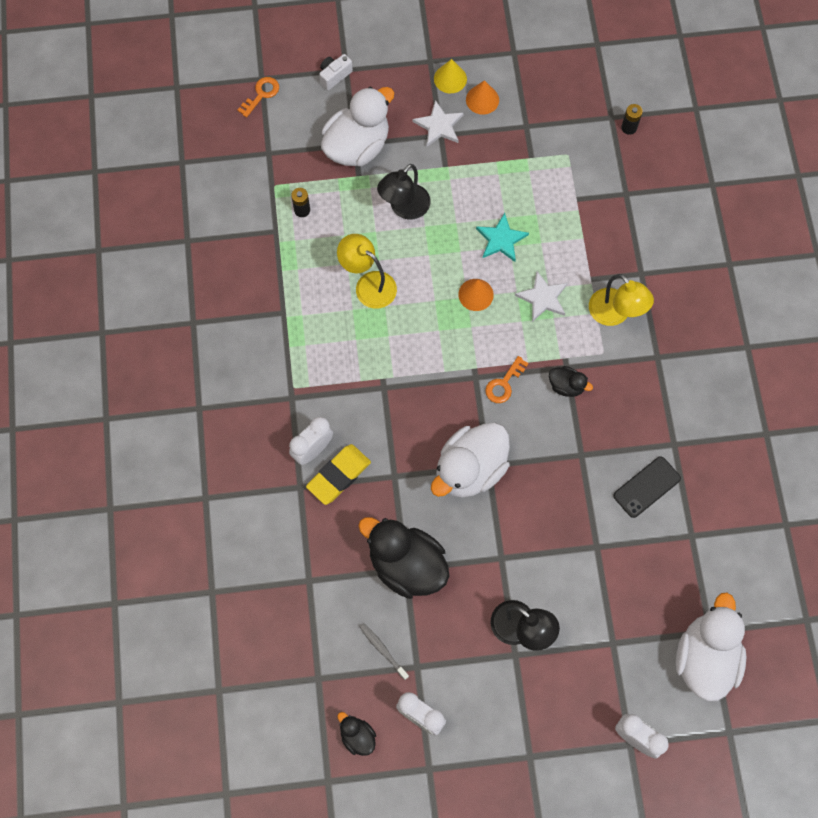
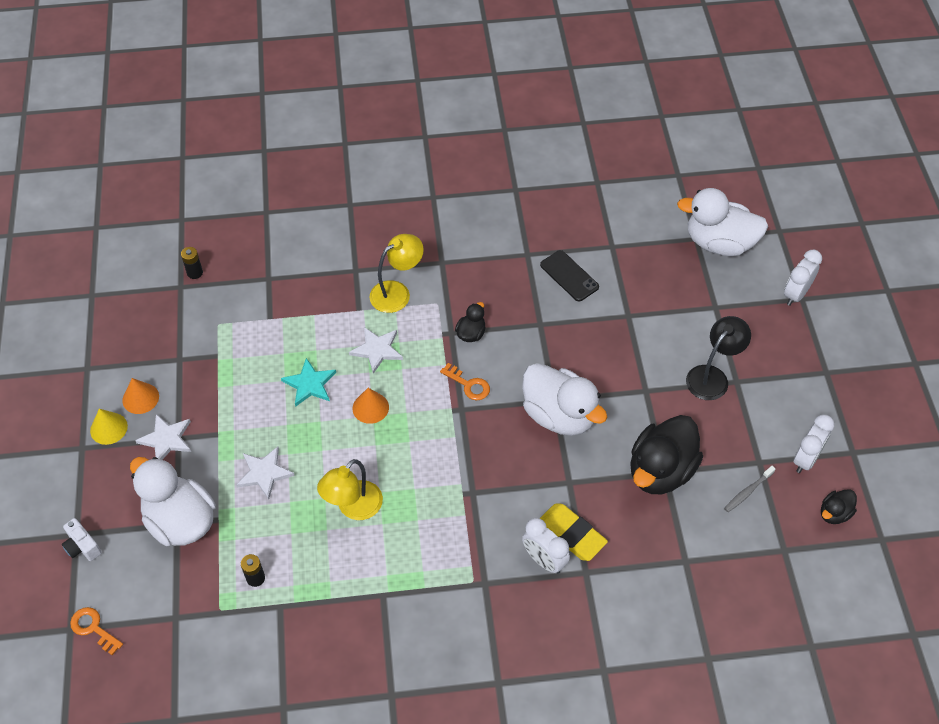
camera: 90 degrees left, 15 degrees down
black lamp [377,164,430,219] -> white star [236,447,295,499]

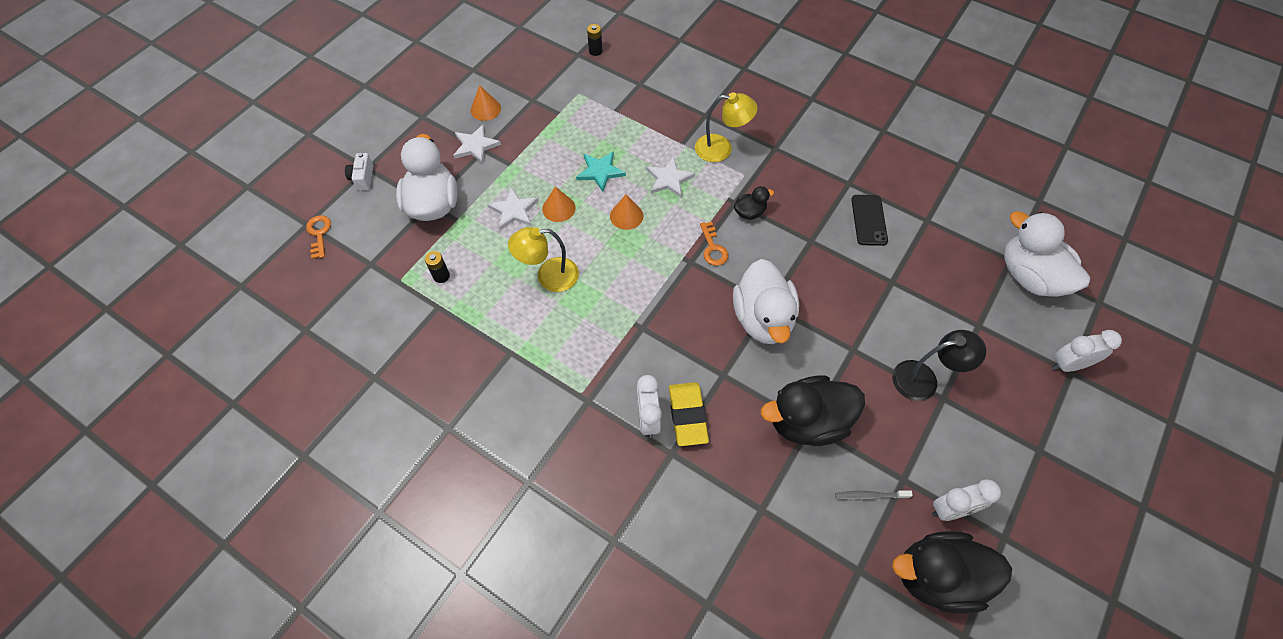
camera: 40 degrees right, 5 degrees up
yellow cone [90,409,128,445] -> none
black duck [821,489,857,524] -> black duck [892,531,1012,614], size x2.14
none -> orange cone [542,186,576,222]

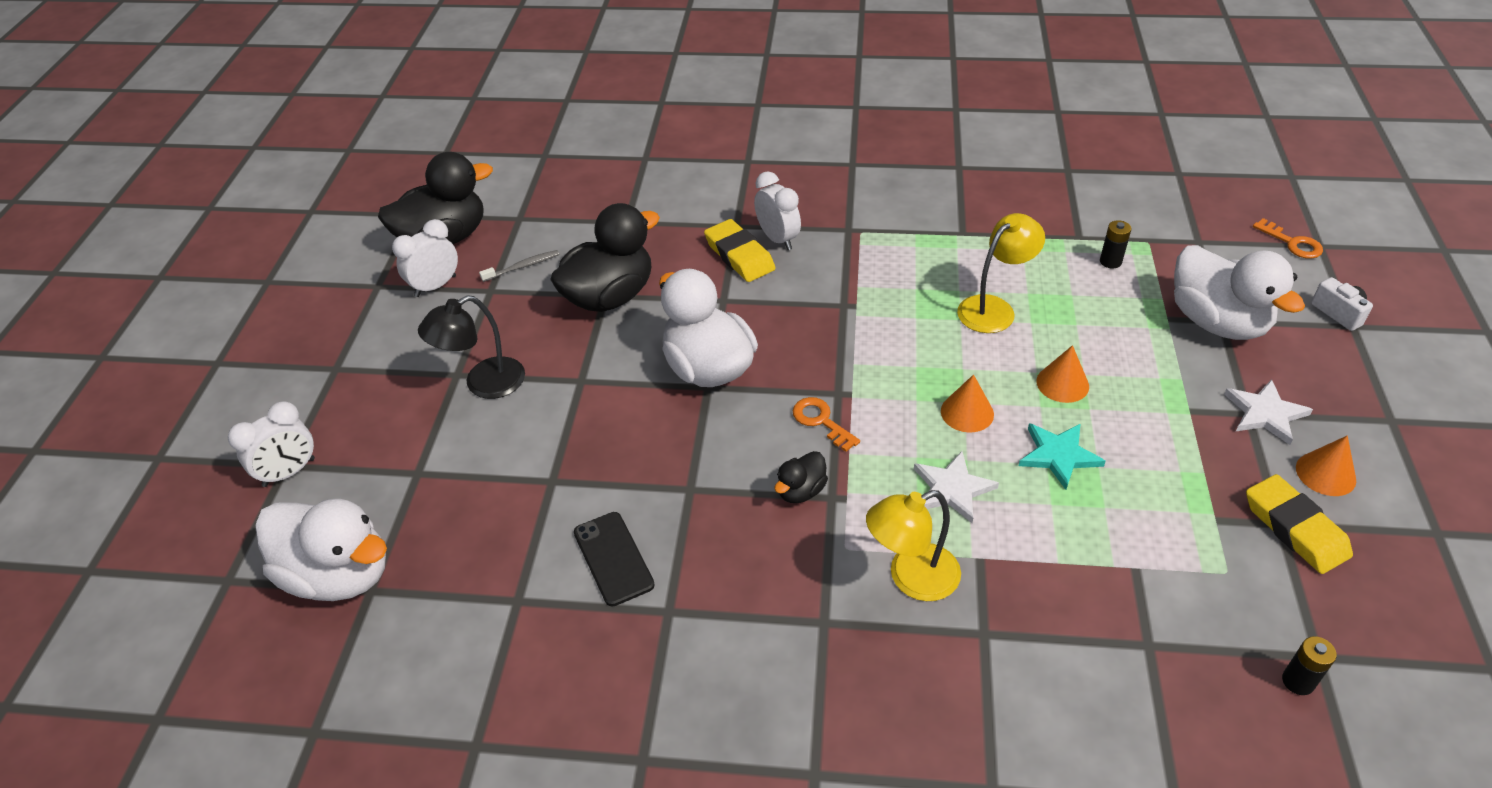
camera: 155 degrees right, 15 degrees down
white star [487,187,539,230] -> none
none -> yellow eraser [1246,474,1353,574]

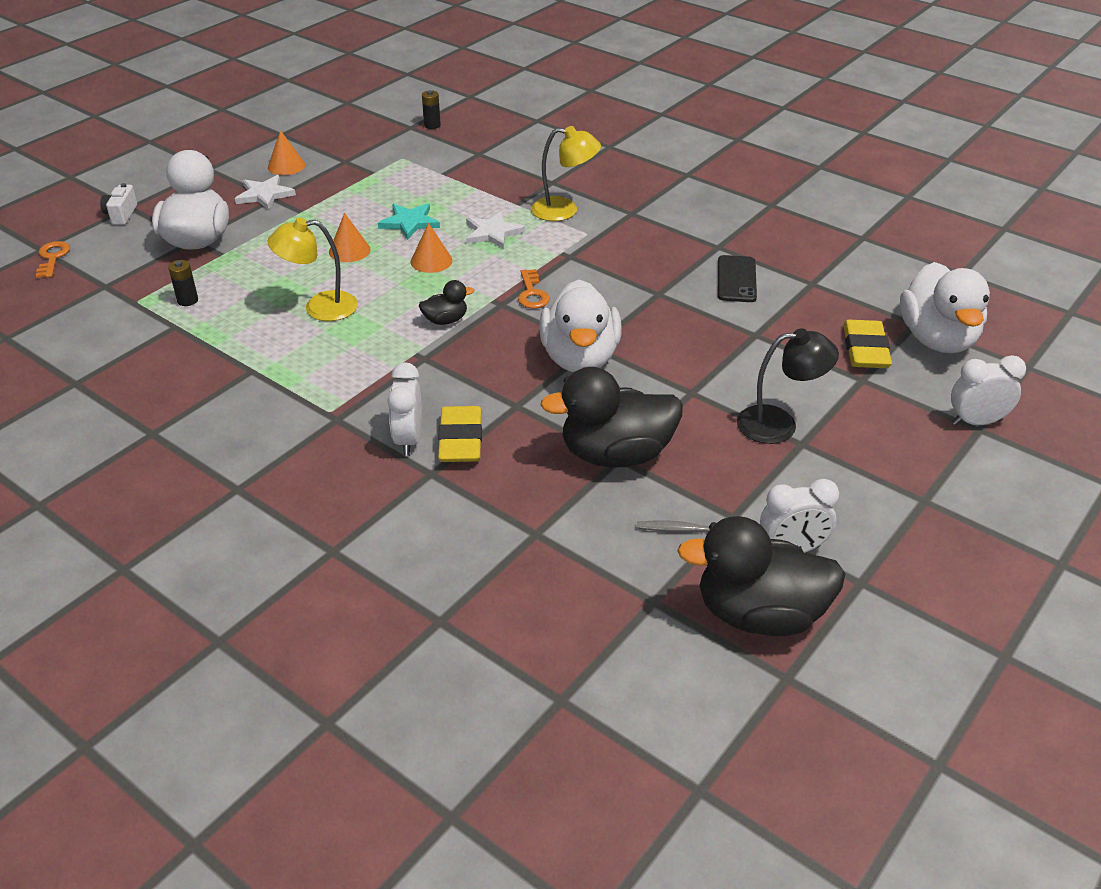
camera: 150 degrees left, 5 degrees down
white duck [255,499,387,601] -> white duck turned 150 degrees counterclockwise [900,262,990,353]
black duck [775,451,828,503] -> black duck moved to [419,280,474,325]
yellow eraser [1246,474,1353,574] -> yellow eraser moved to [843,320,892,368]

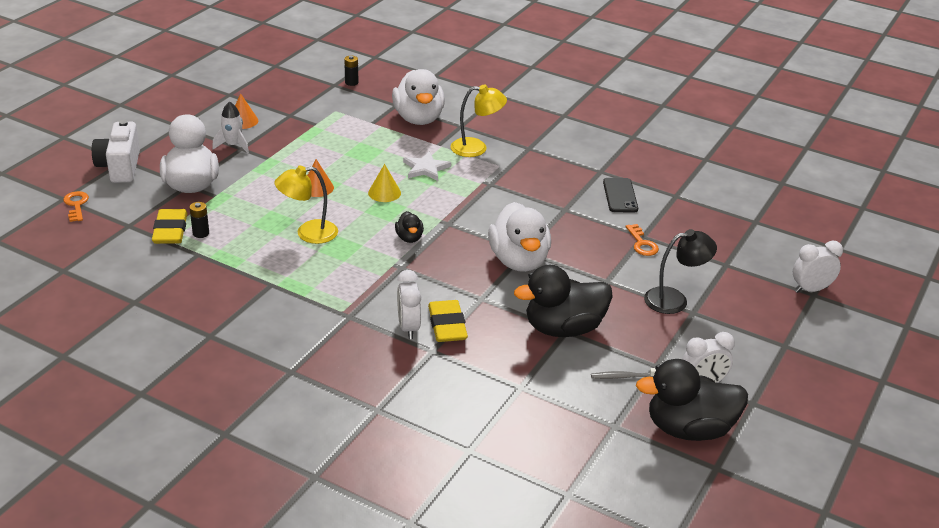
camera: 10 degrees left, 5 degrees down
white camera [100,183,137,225] -> white camera [92,120,140,183], size x1.85
white star [235,175,296,210] -> white rocket [212,101,249,153]
turquoise star [378,203,440,240] -> none
orange cone [411,223,453,273] -> yellow cone [368,164,401,202]
black duck [419,280,474,325] -> black duck turned 105 degrees clockwise [395,211,424,243]
orange key [518,269,550,308] -> orange key moved to [626,224,659,256]
yellow eraser [843,320,892,368] -> yellow eraser moved to [152,209,187,244]
white duck [900,262,990,353] -> white duck moved to [392,69,445,125]

